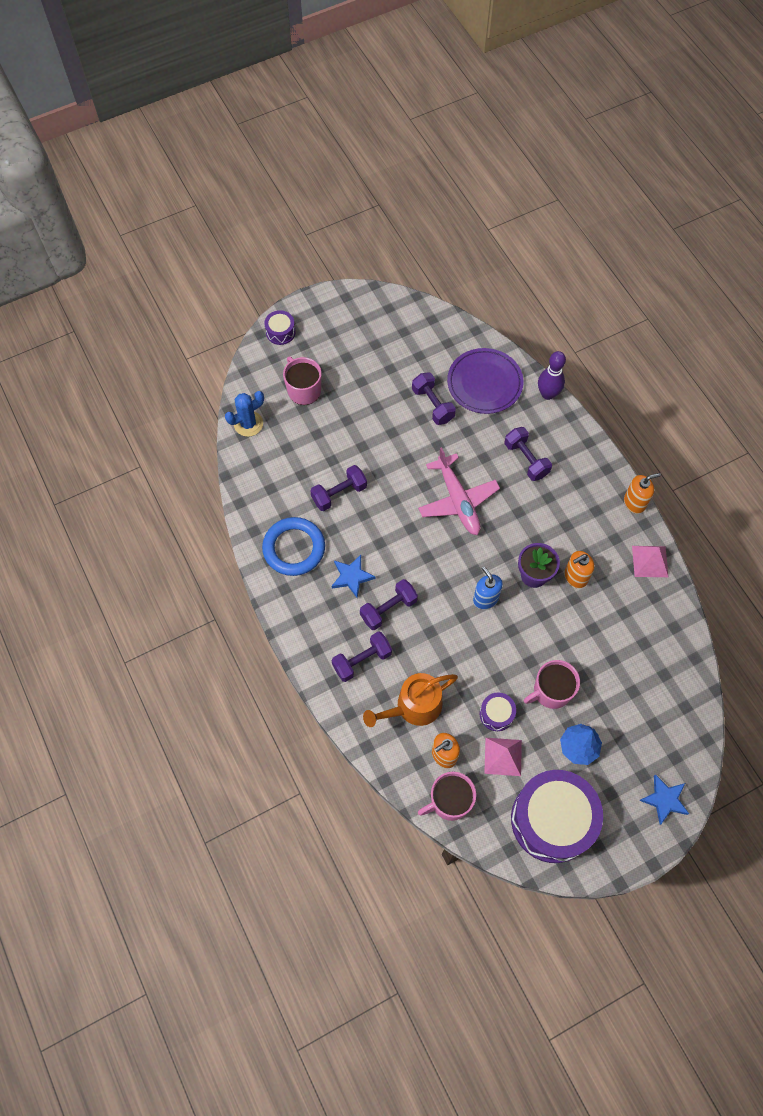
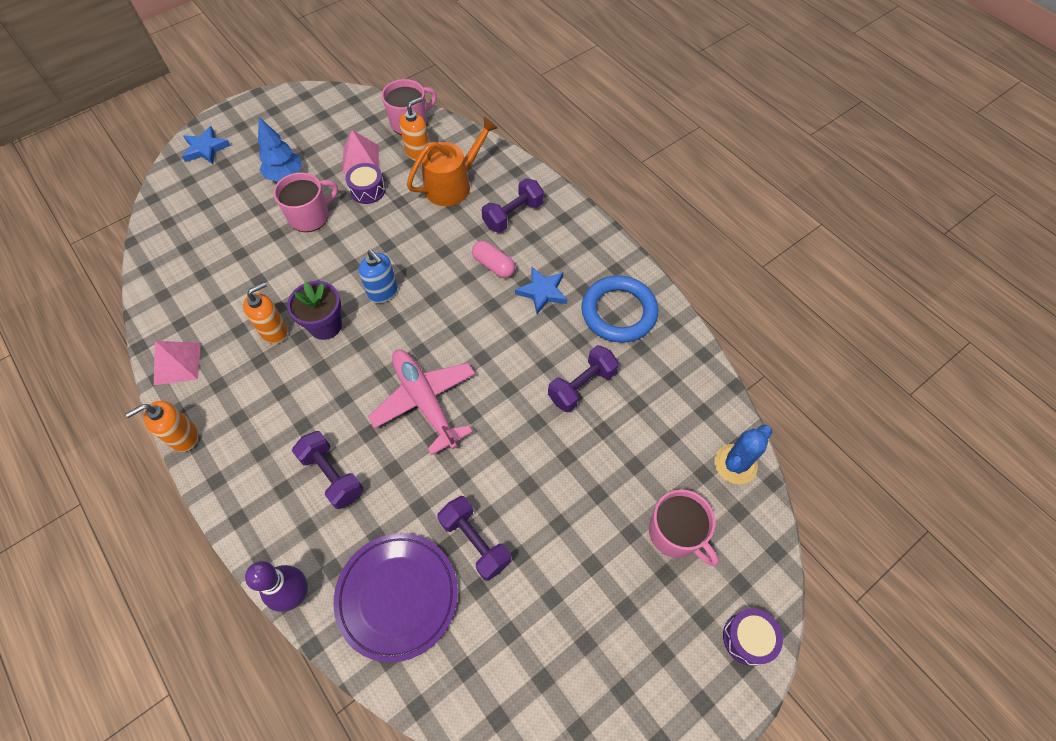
camera: 170 degrees right, 5 degrees down
purple dumbbell [360,579,418,630] -> pink capsule [472,241,515,278]
purple drum [511,770,603,863] -> none

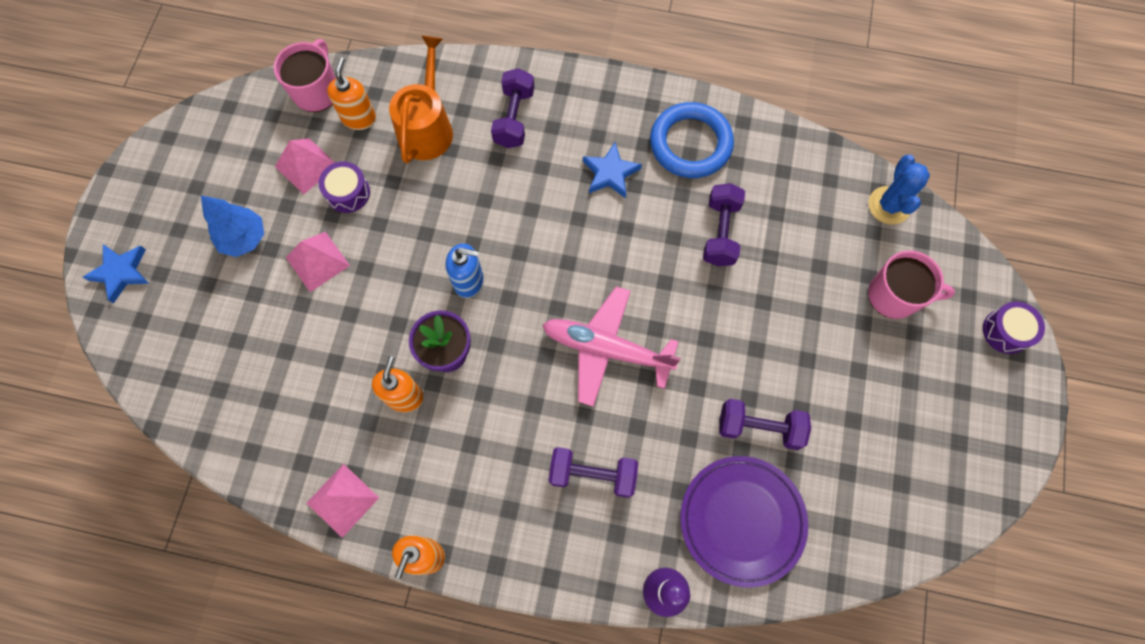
camera: 40 degrees left, 10 degrees up
pink mug [273,172,338,232] -> pink pyramid [286,232,350,292]
pink capsule [472,241,515,278] -> none

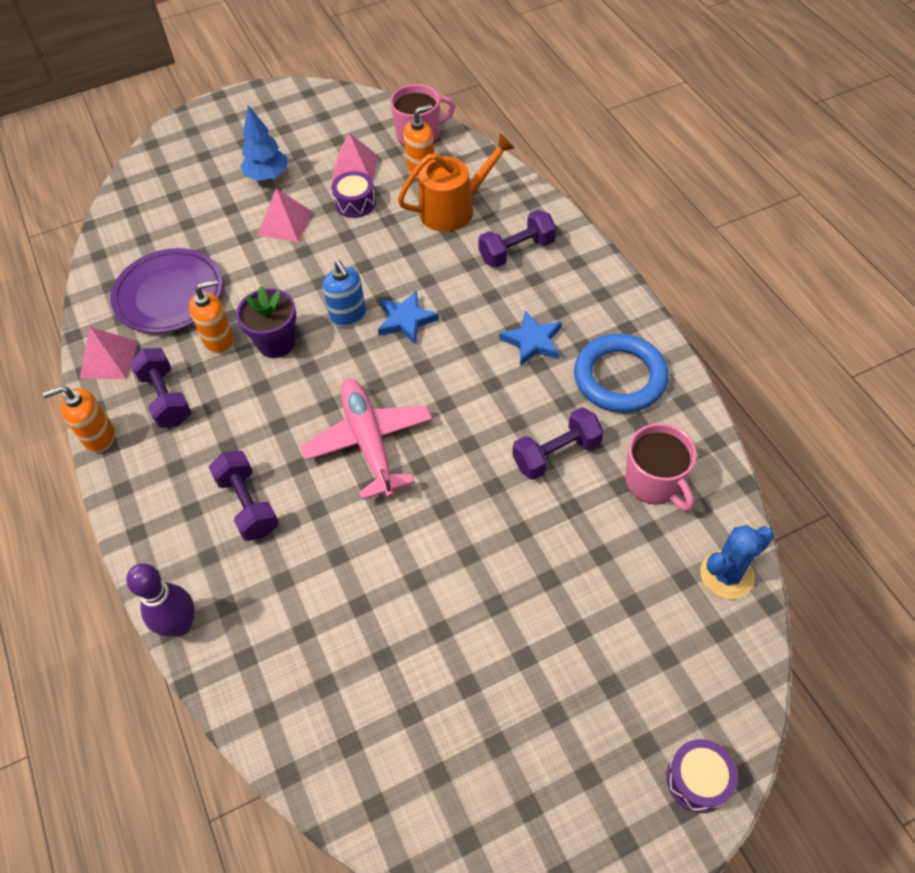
camera: 55 degrees right, 15 degrees down
blue star [83,244,149,303] -> blue star moved to [378,290,439,344]
purple plate [680,456,808,587] -> purple plate moved to [111,248,223,333]
purple dumbbell [719,399,811,450] -> purple dumbbell moved to [129,348,192,428]
pink mug [868,250,955,319] -> pink mug moved to [625,423,697,511]

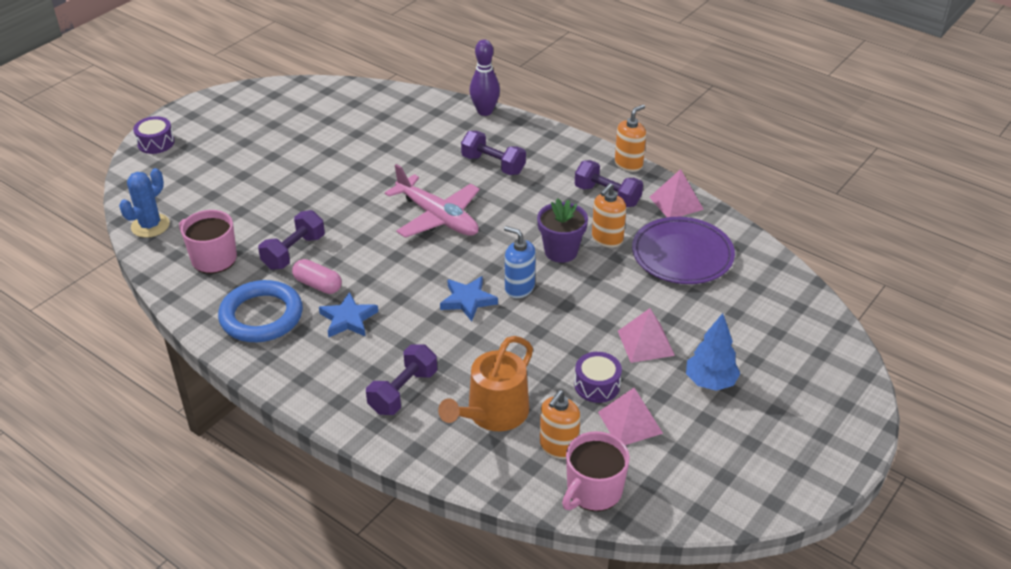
camera: 150 degrees right, 15 degrees down
none -> pink capsule [292,259,342,294]

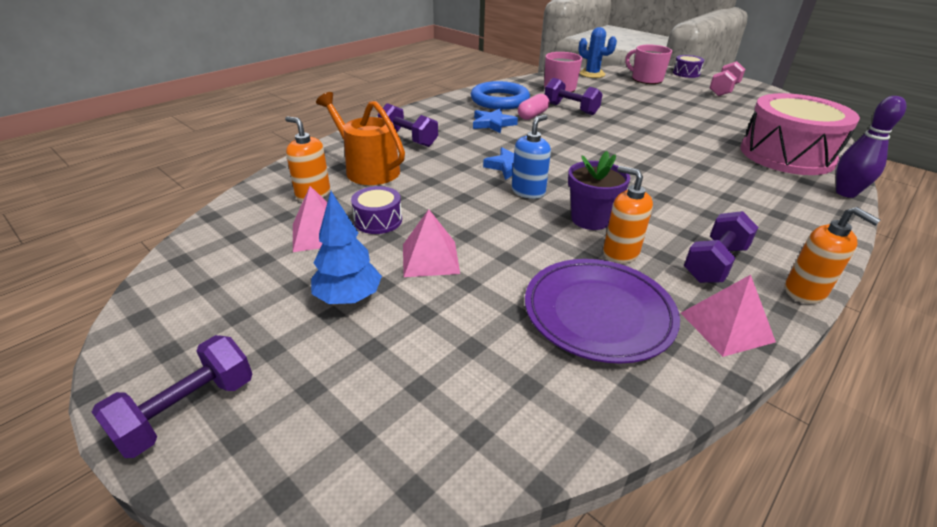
camera: 95 degrees right, 5 degrees down
pink plane [385,164,480,238] -> none
purple dumbbell [461,131,526,175] -> purple dumbbell moved to [92,335,252,458]
pink mug [562,431,630,511] -> pink mug moved to [625,45,672,84]
none -> pink dumbbell [710,61,745,96]
none -> pink drum [740,93,860,175]

